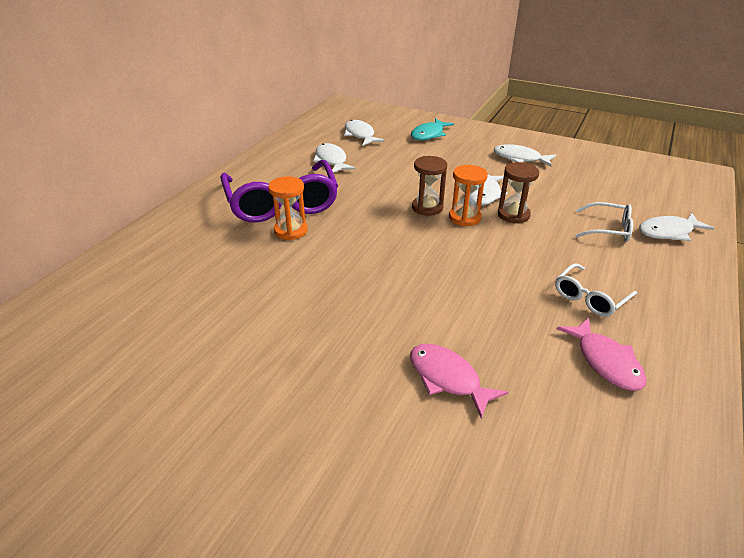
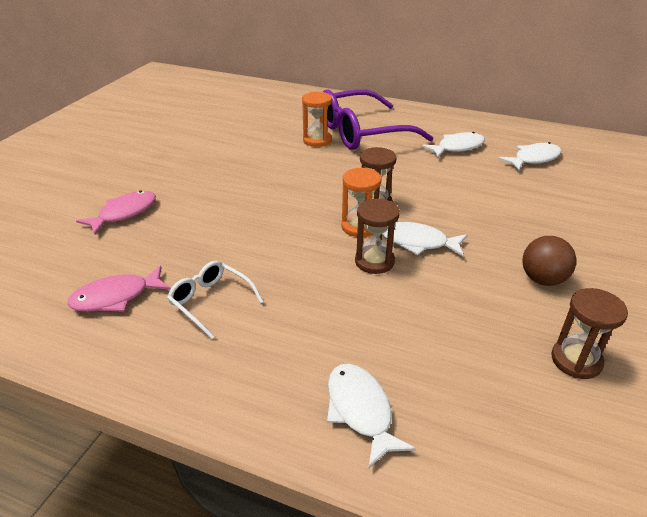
camera: 85 degrees right, 0 degrees up
turquoise fish [411,118,454,141] -> none
white fish [494,144,556,166] -> brown ball [522,236,577,286]
white glasses [575,202,633,242] -> none
none -> brown hourglass [551,288,628,379]

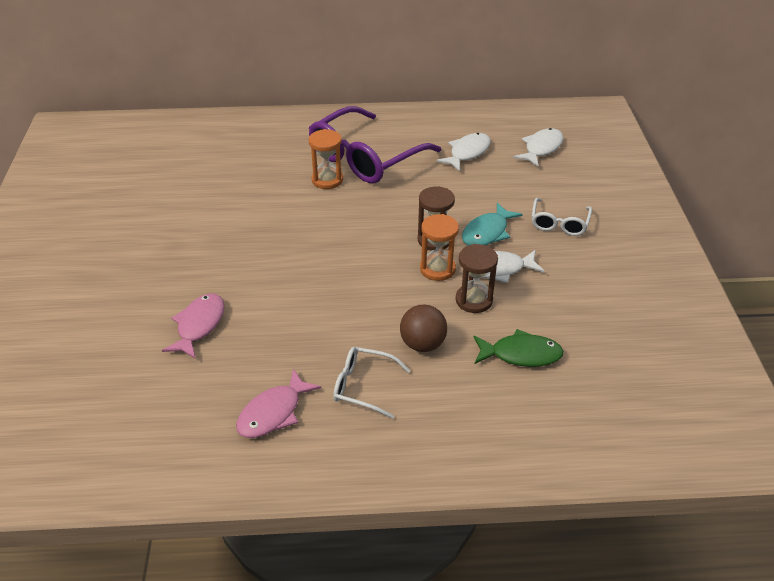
camera: 25 degrees left, 5 degrees up
white fish [327,364,416,469] -> none
brown ball [522,236,577,286] -> brown ball moved to [400,305,447,352]
brown hourglass [551,288,628,379] -> none
none -> turquoise fish [462,202,523,246]
none -> green fish [474,329,564,367]
none -> white glasses [532,198,592,236]

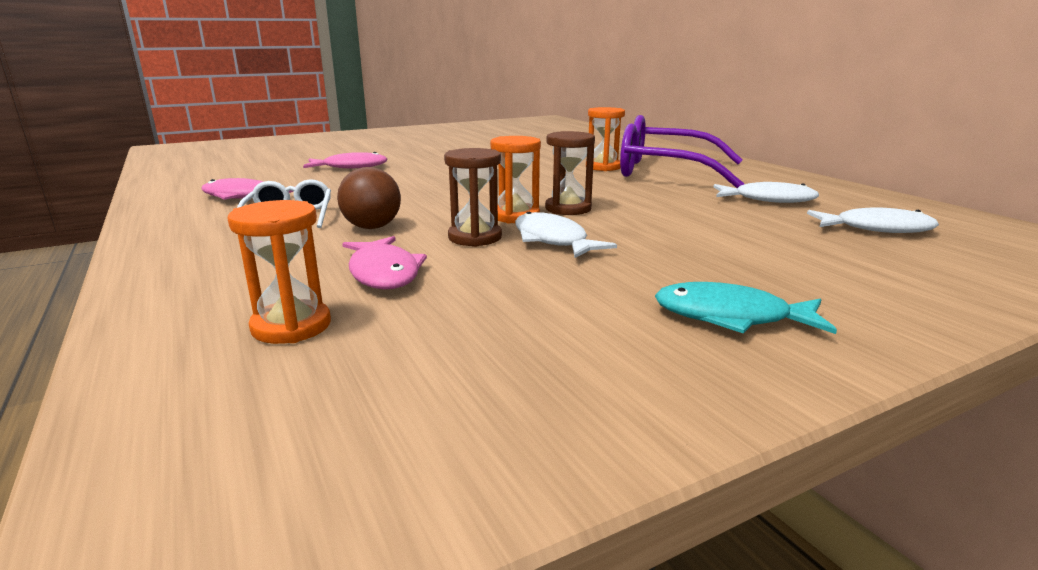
camera: 65 degrees right, 20 degrees down
turquoise fish [462,202,523,246] -> turquoise fish moved to [655,282,837,334]
green fish [474,329,564,367] -> pink fish [342,236,427,289]
white glasses [532,198,592,236] -> none
none -> orange hourglass [227,200,331,344]

